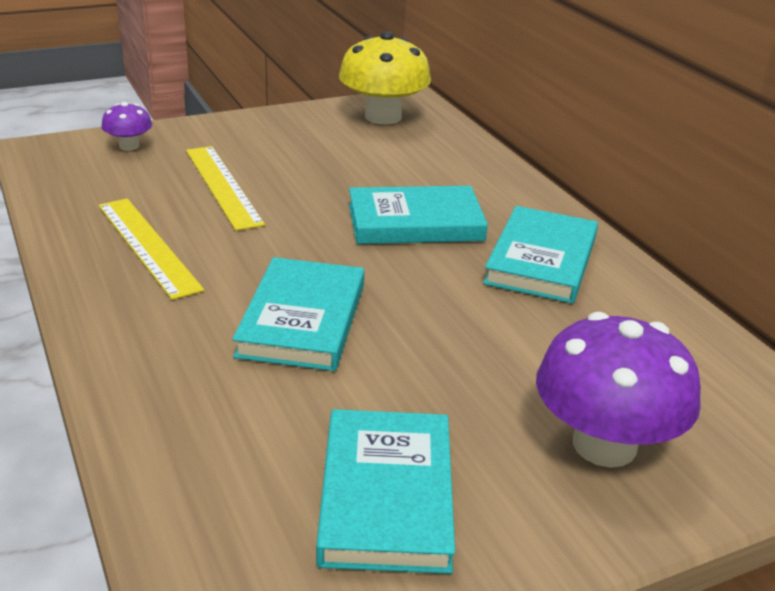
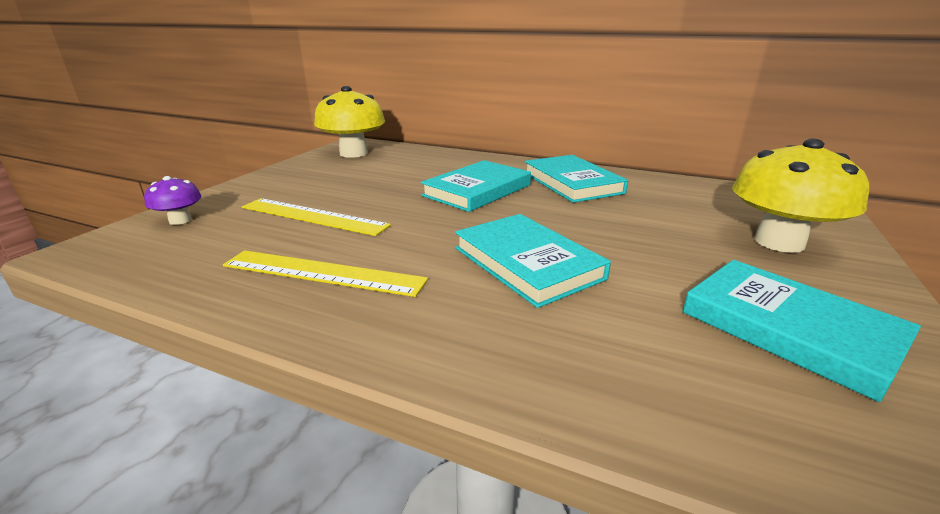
camera: 40 degrees left, 5 degrees down
purple mushroom [536,312,701,468] -> yellow mushroom [732,139,869,253]

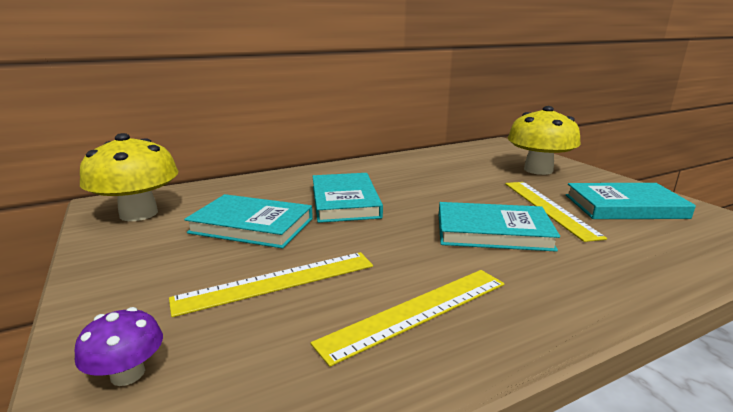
camera: 50 degrees left, 5 degrees down
turquoise book [525,155,628,203] -> turquoise book moved to [184,194,313,249]
none -> yellow ruler [505,182,607,242]

